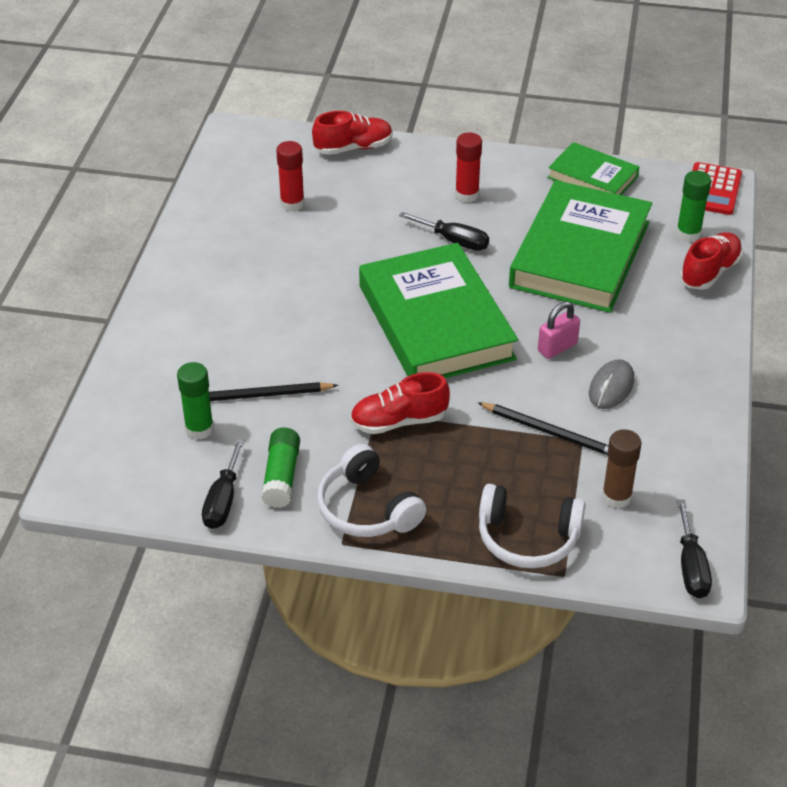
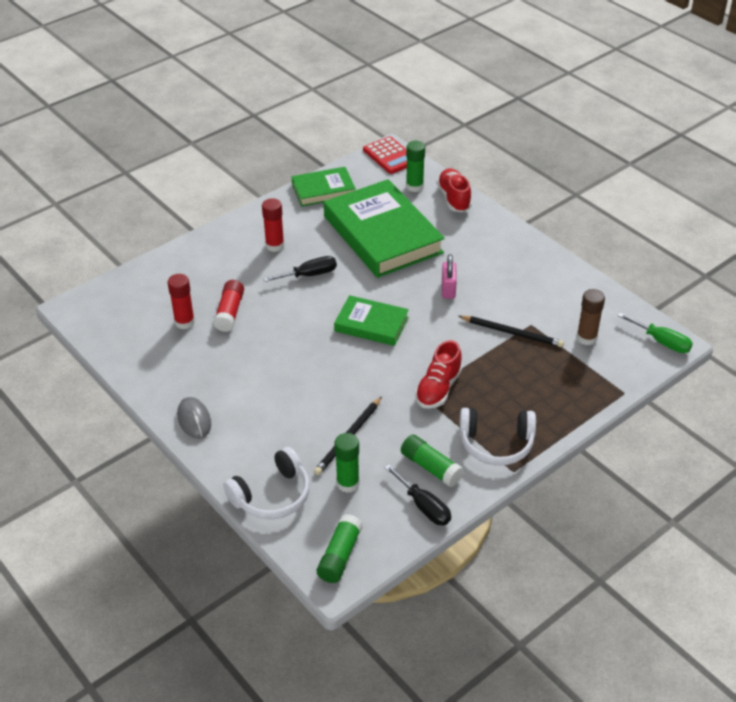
camera: 50 degrees left, 0 degrees up
red shoe [312,111,393,155] -> none
green book [359,243,518,378] -> green book [334,295,409,346], size x0.53
black pencil [478,402,609,455] -> black pencil turned 45 degrees clockwise [459,316,564,347]
white headphones [479,484,586,568] -> white headphones moved to [223,447,310,519]
grey mouse [589,359,634,409] -> grey mouse moved to [177,397,211,439]
black screwdriver [677,499,712,598] -> green screwdriver [617,313,693,353]
none -> red glue stick [213,280,244,332]
none -> green glue stick [317,514,363,583]

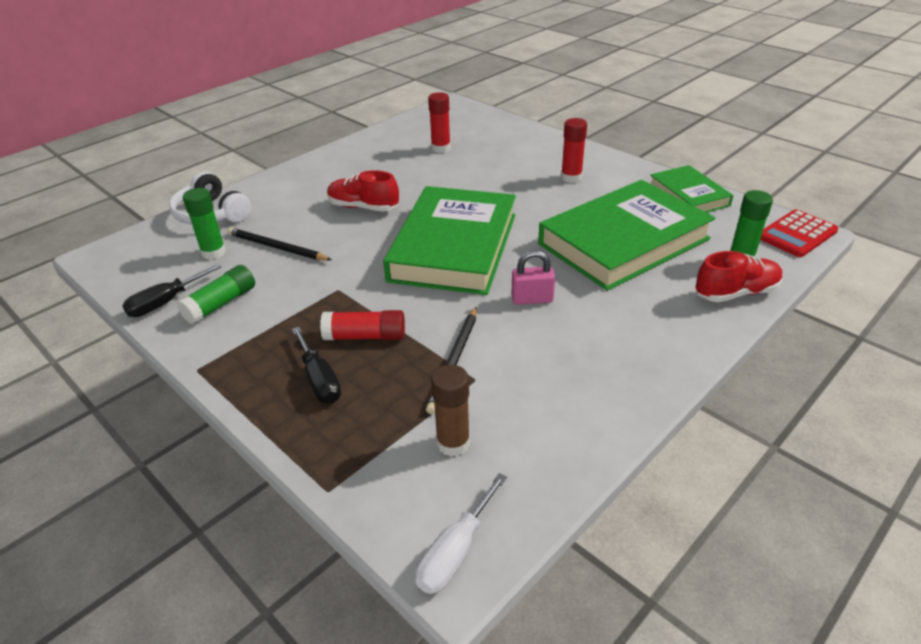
camera: 85 degrees right, 5 degrees down
grey mouse [177,397,211,439] -> none
red glue stick [213,280,244,332] -> red glue stick moved to [320,310,405,340]
black screwdriver [263,256,337,282] -> black screwdriver moved to [292,327,341,404]
green glue stick [317,514,363,583] -> none
green book [334,295,409,346] -> green book [383,186,516,295], size x1.88
red shoe [415,340,462,409] -> red shoe moved to [327,170,399,211]
white headphones [459,408,536,466] -> none
green screwdriver [617,313,693,353] -> white screwdriver [415,473,507,594]

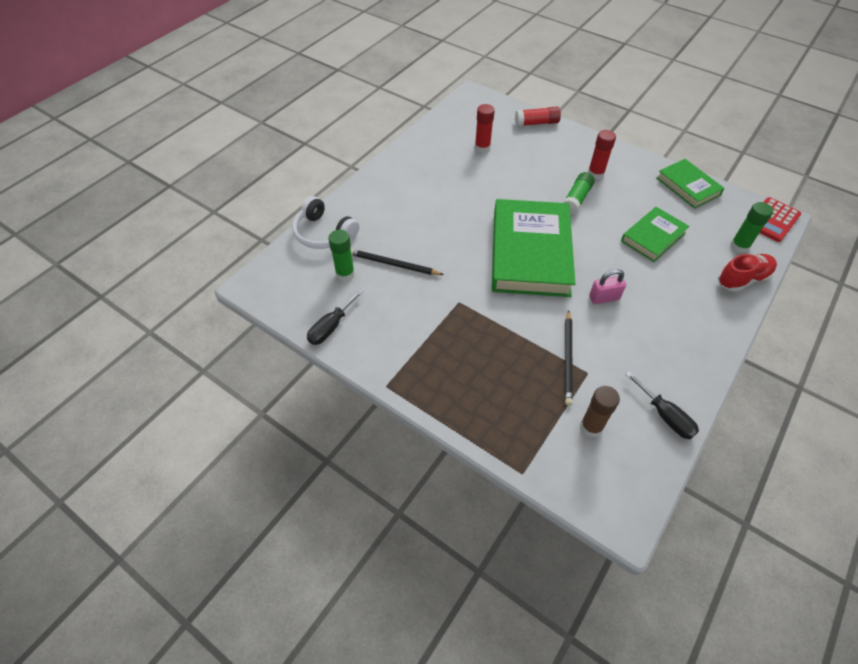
camera: 10 degrees left, 15 degrees up
green glue stick [177,265,255,324] -> green glue stick moved to [563,172,595,215]
black screwdriver [292,327,341,404] -> black screwdriver moved to [625,371,699,439]
red glue stick [320,310,405,340] -> red glue stick moved to [515,107,561,126]
red shoe [327,170,399,211] -> none
white screwdriver [415,473,507,594] -> none
green book [538,180,715,291] -> green book [621,207,689,262], size x0.53

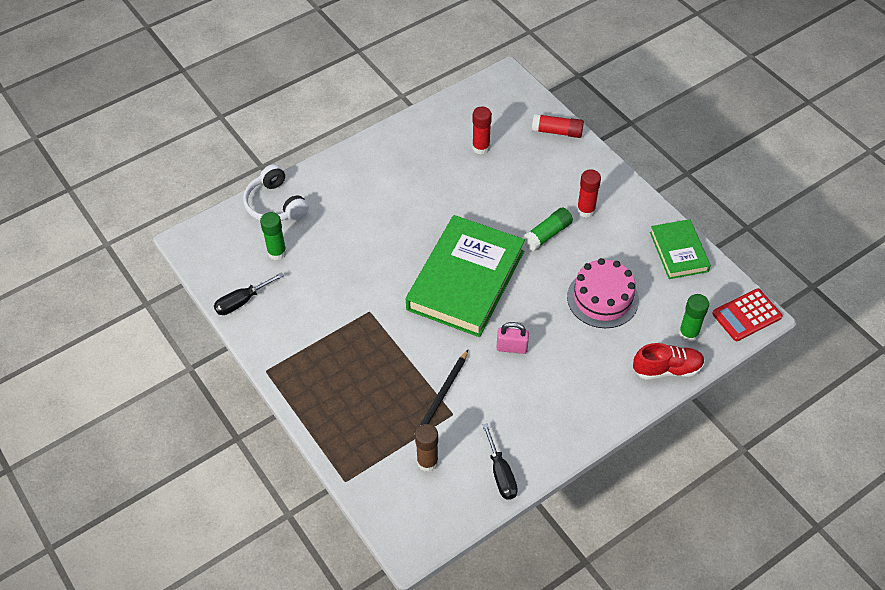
camera: 20 degrees right, 0 degrees up
black pencil [351,249,444,275] -> none
green book [621,207,689,262] -> pink cake [567,258,639,328]

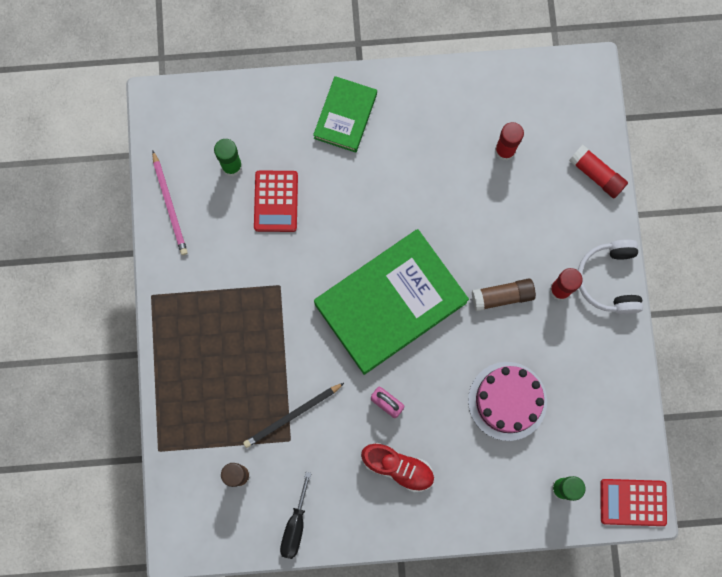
camera: 30 degrees right, 25 degrees up
black screwdriver [214,272,284,315] -> pink pencil [152,151,188,255]
white headphones [243,164,309,221] -> white headphones moved to [578,239,643,314]
green glue stick [522,208,573,251] -> brown glue stick [472,278,536,311]
red shoe [633,343,705,380] -> red shoe moved to [361,443,434,492]
green book [650,219,711,279] -> green book moved to [313,76,377,153]
none -> red calculator [254,170,298,232]

